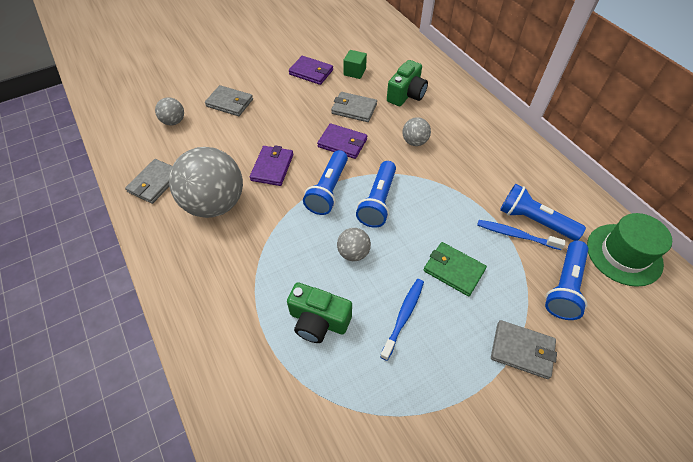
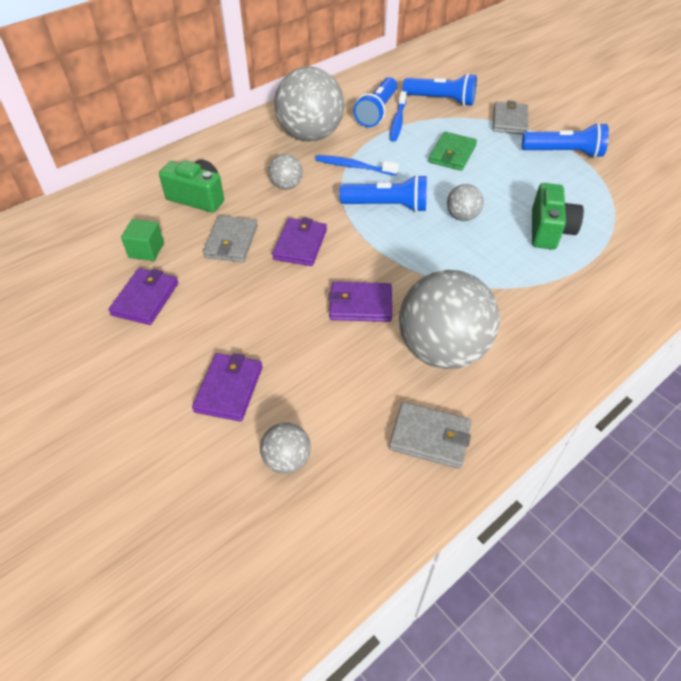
camera: 100 degrees left, 5 degrees down
grey wallet [205,85,253,116] -> purple wallet [192,353,263,422]
blue flashlight [303,150,348,215] -> blue flashlight moved to [522,123,609,158]
blue toothbrush [380,279,424,361] -> blue toothbrush moved to [315,155,399,176]
green hat [587,213,672,287] -> none
none -> grey ball [274,67,344,142]

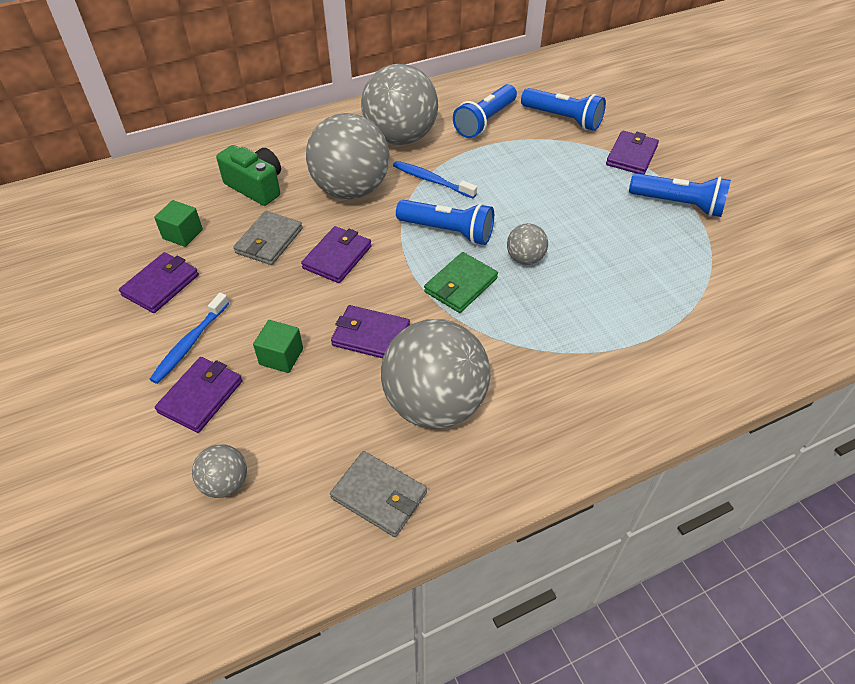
camera: 15 degrees right, 0 degrees up
grey ball [268,154,303,190] -> grey ball [306,113,390,199], size x2.17
blue toothbrush [390,91,407,142] -> blue toothbrush moved to [150,293,229,384]
green wallet [428,132,477,171] -> green wallet moved to [424,252,498,313]
grey wallet [493,101,528,135] -> purple wallet [606,131,659,174]
green camera [532,183,584,250] -> none
none -> green cube [253,320,303,373]

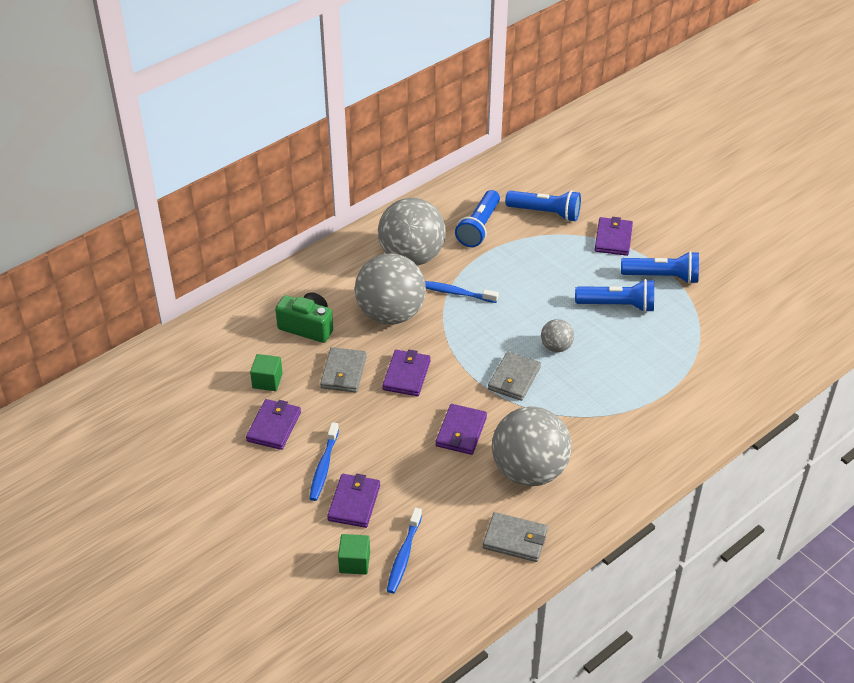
camera: 15 degrees left, 5 degrees down
grey ball [192,444,247,498] -> blue toothbrush [387,508,422,593]
green cube [253,320,303,373] -> green cube moved to [338,534,370,575]
purple wallet [331,305,410,358] -> purple wallet turned 75 degrees counterclockwise [436,404,487,455]
blue flashlight [396,200,494,245] -> blue flashlight moved to [575,279,654,312]
green wallet [424,252,498,313] -> grey wallet [488,351,541,401]

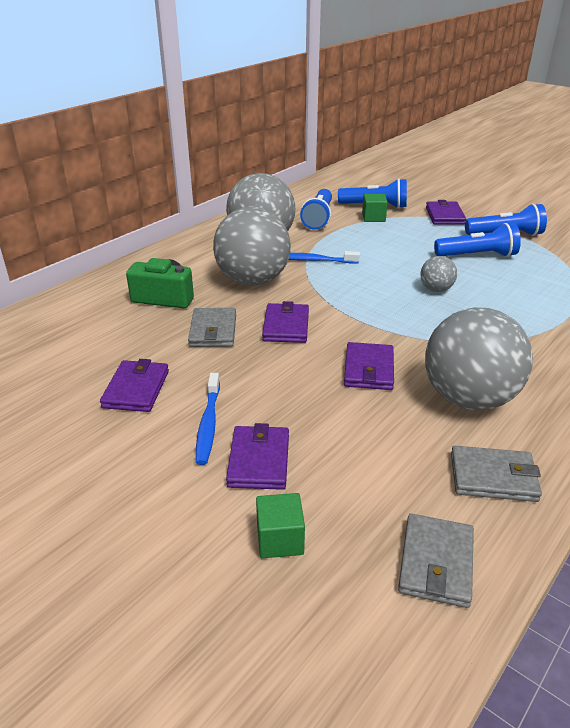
camera: 10 degrees left, 10 degrees down
green cube [250,354,283,391] -> green cube moved to [362,194,388,222]
blue toothbrush [387,508,422,593] -> none
grey wallet [488,351,541,401] -> grey wallet moved to [398,514,474,608]

